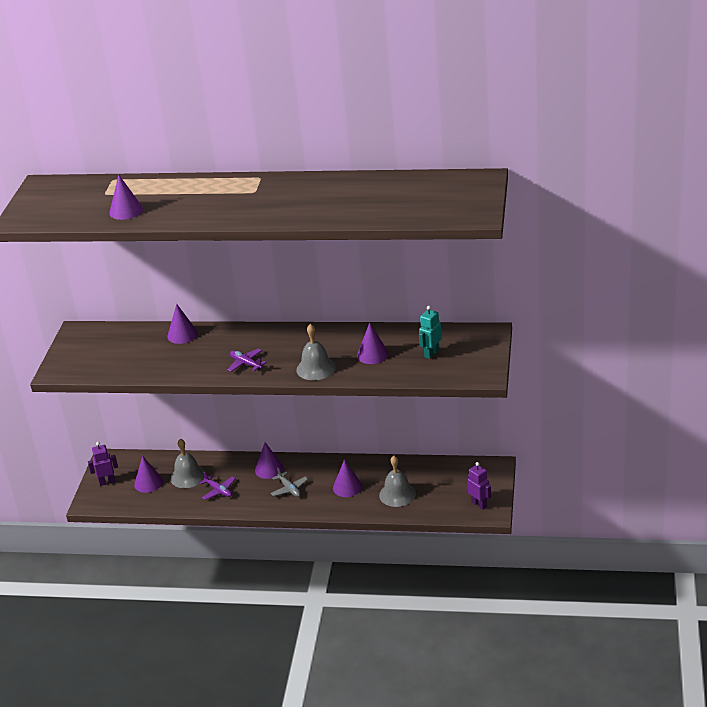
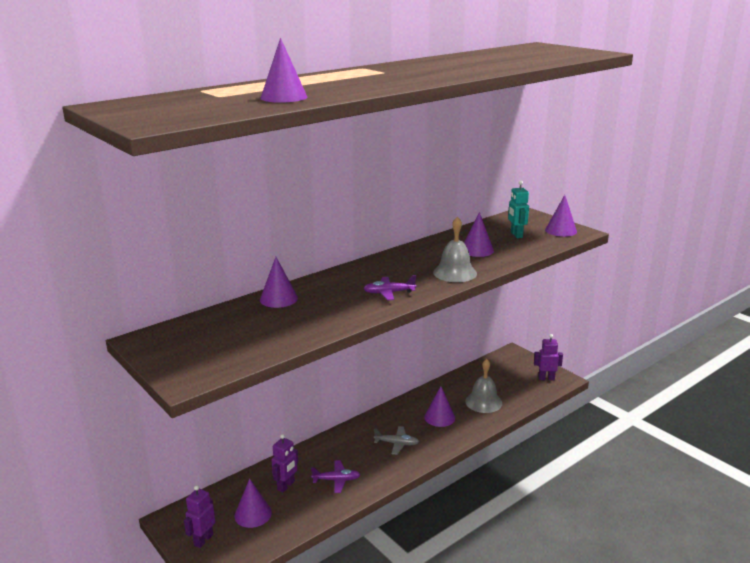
camera: 50 degrees left, 10 degrees down
grey bell [170,439,205,488] -> purple robot [271,434,298,492]
purple cone [255,442,284,479] -> purple cone moved to [545,195,577,237]

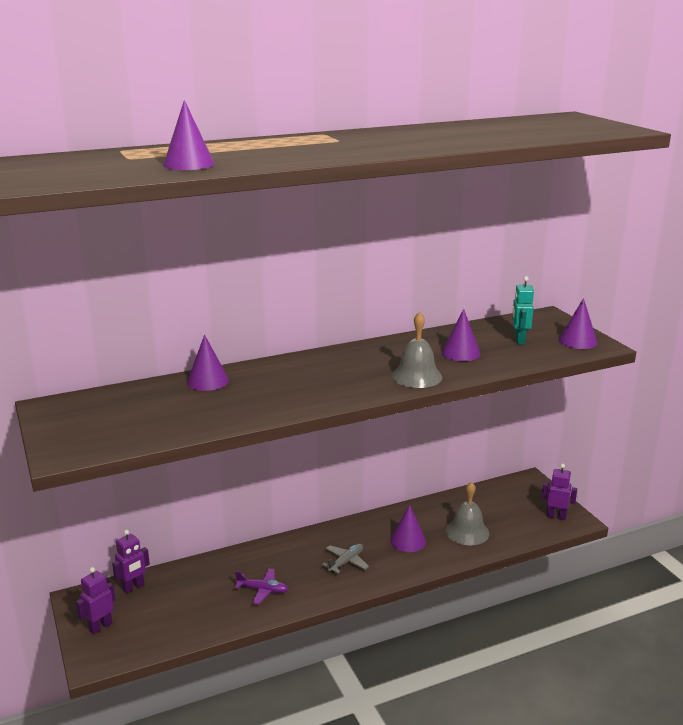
camera: 15 degrees right, 0 degrees up
purple cone [234,479,272,528] -> none
purple robot [271,434,298,492] -> purple robot moved to [112,530,150,594]
purple plane [363,275,416,300] -> none
grey plane [374,426,419,455] -> grey plane turned 75 degrees counterclockwise [322,544,369,573]

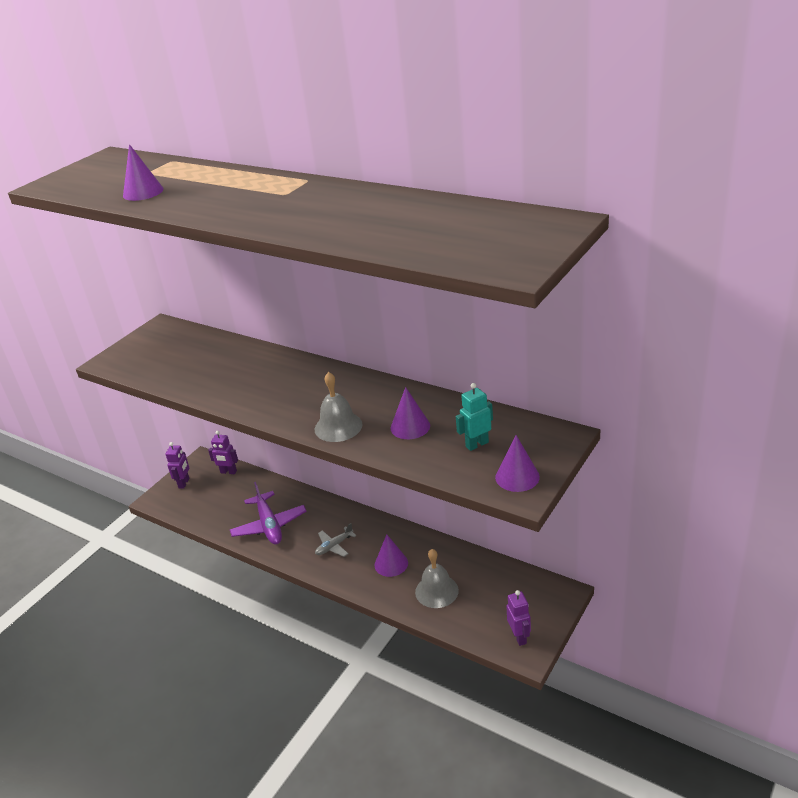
camera: 60 degrees right, 10 degrees up
purple robot [76,567,115,635] -> purple robot turned 90 degrees clockwise [165,442,189,489]
purple cone [187,334,229,391] -> none
purple plane [234,568,288,605] -> purple plane [230,482,307,545], size x1.76
grey plane [322,544,369,573] -> grey plane turned 135 degrees clockwise [315,523,356,557]

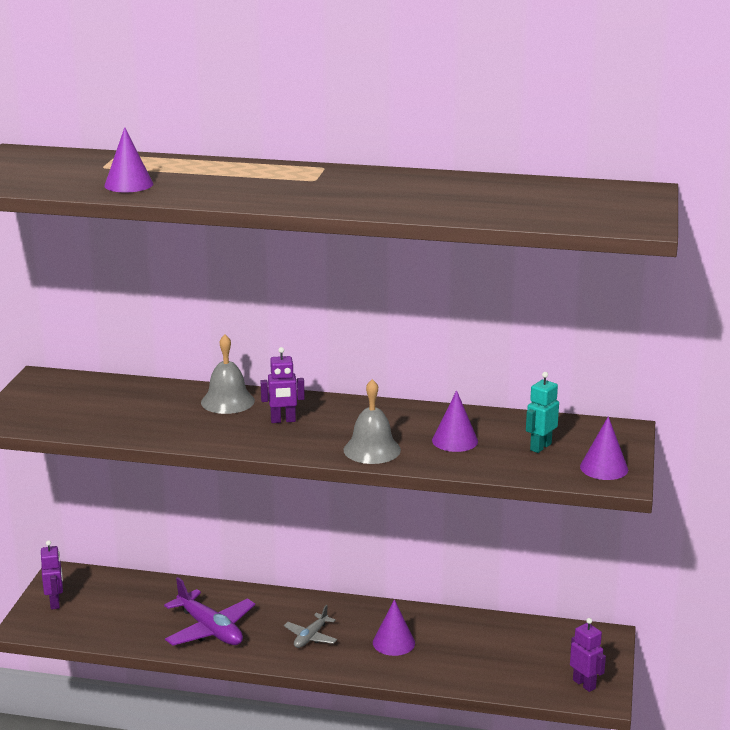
camera: 25 degrees left, 10 degrees down
purple robot [208,431,238,474] -> purple robot moved to [261,347,305,423]
grey bell [415,549,459,608] -> grey bell moved to [201,335,255,414]

